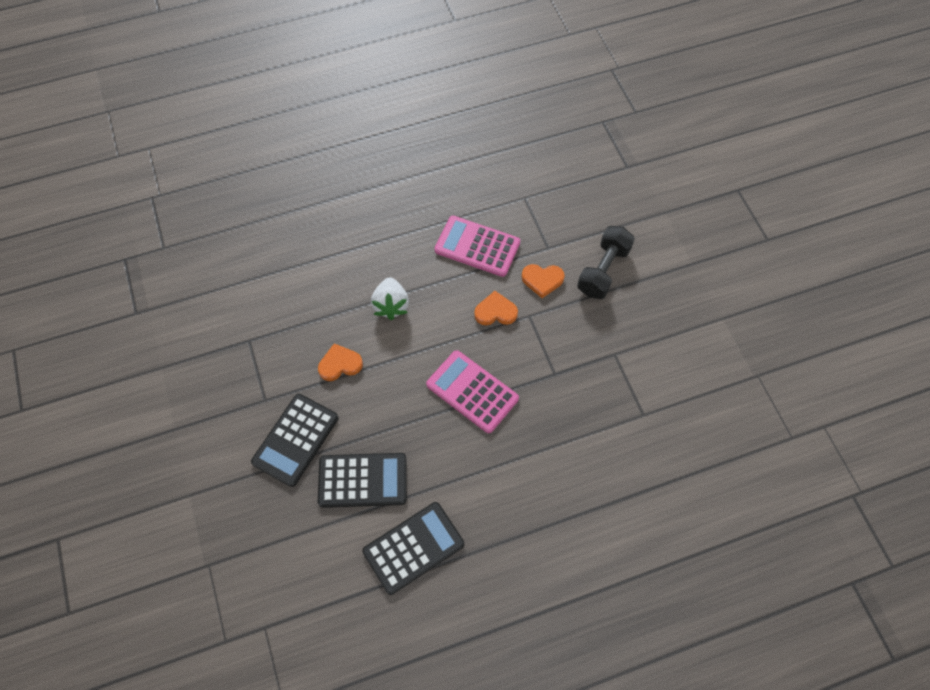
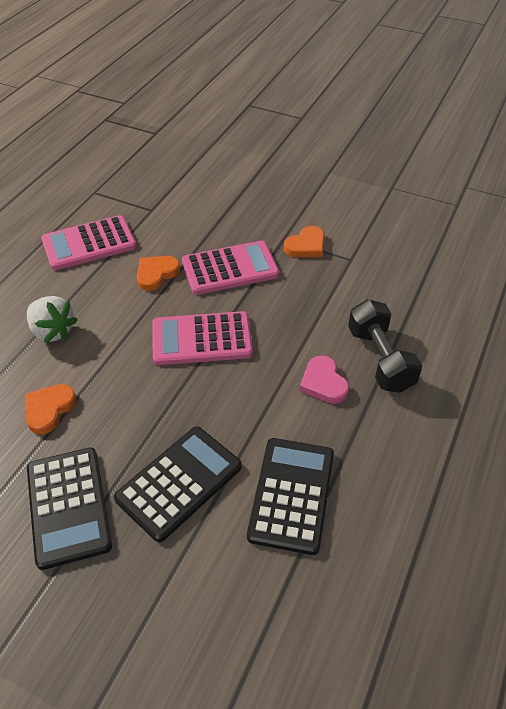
camera: 45 degrees left, 15 degrees down
orange heart [522,264,565,298] -> orange heart moved to [284,226,325,257]
black dumbbell [577,226,635,299] -> black dumbbell moved to [348,299,422,393]
none -> pink calculator [182,241,279,295]
none -> pink heart [299,355,349,404]

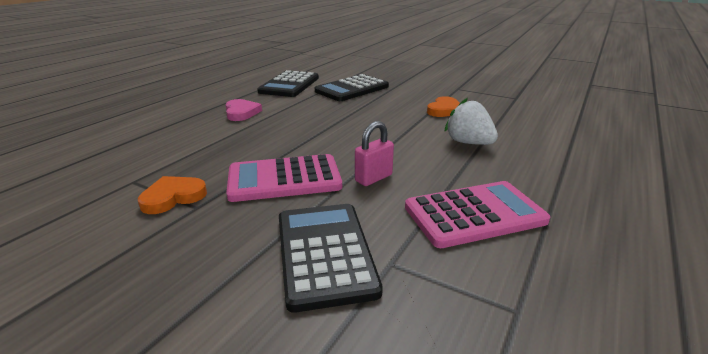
camera: 175 degrees left, 20 degrees down
black calculator [27,448,112,570] -> black calculator moved to [279,204,383,313]
orange heart [137,256,180,291] -> pink padlock [355,121,394,186]
pink calculator [152,311,253,365] -> none
black dumbbell [348,299,422,393] -> none

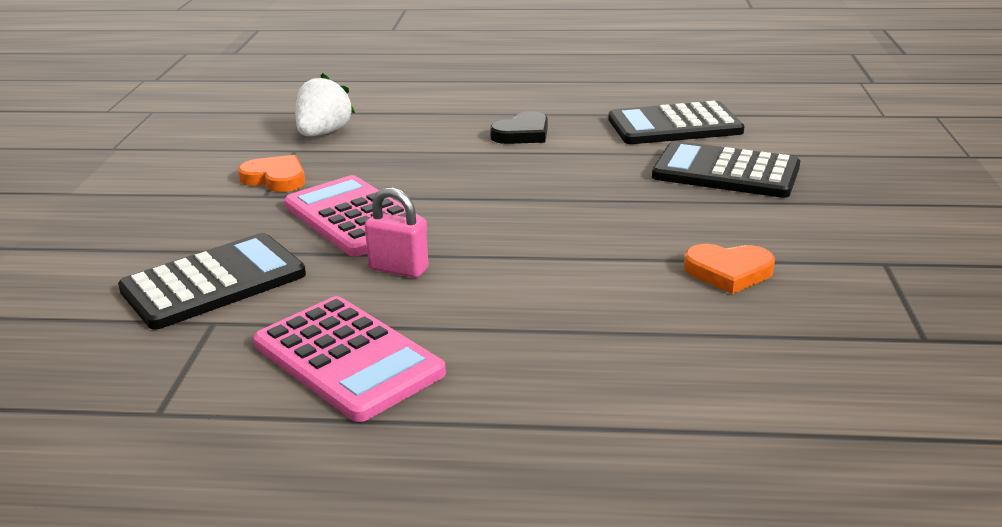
camera: 65 degrees right, 0 degrees up
pink heart [225,99,262,121] -> black heart [490,111,548,144]
white strawberry [445,98,498,145] -> white strawberry moved to [295,73,355,136]

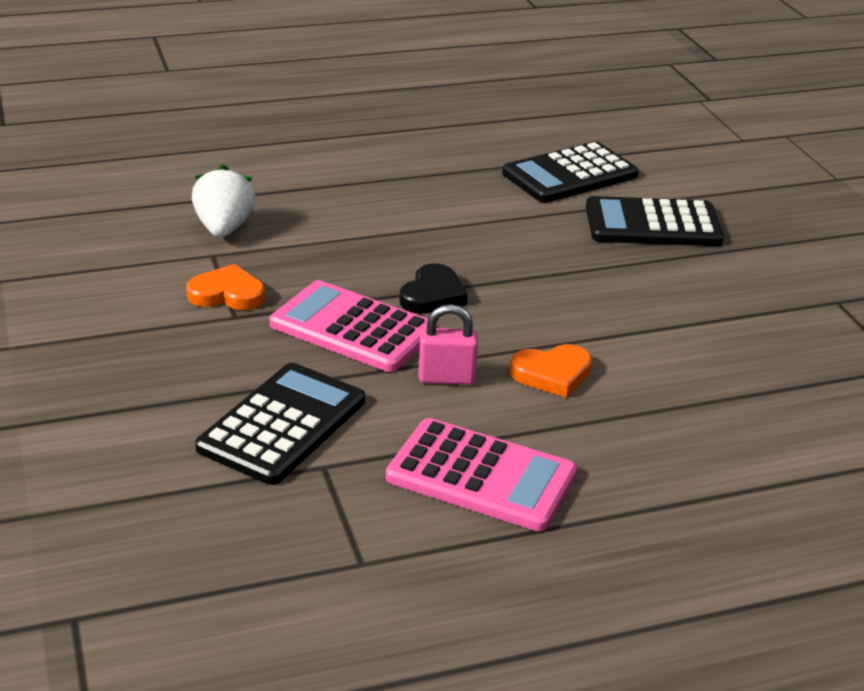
camera: 25 degrees left, 5 degrees up
black heart [490,111,548,144] -> black heart moved to [399,263,468,314]
orange heart [684,244,775,294] -> orange heart moved to [510,344,592,398]

